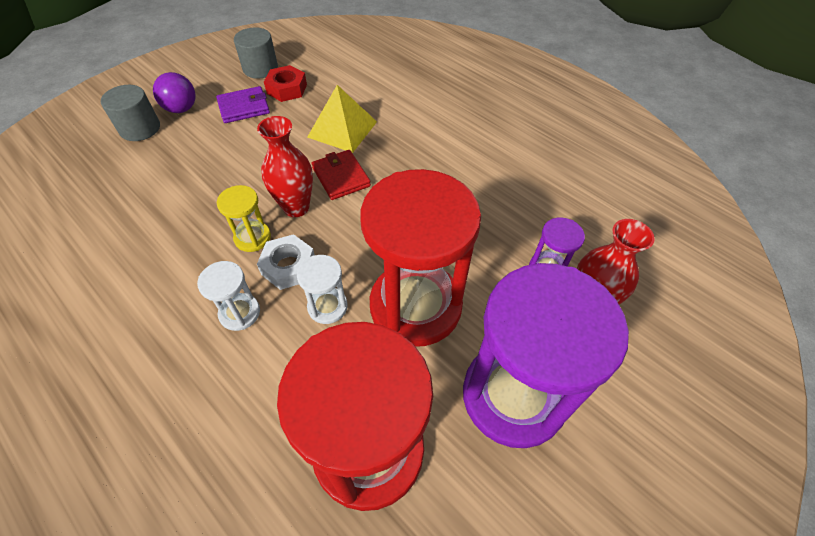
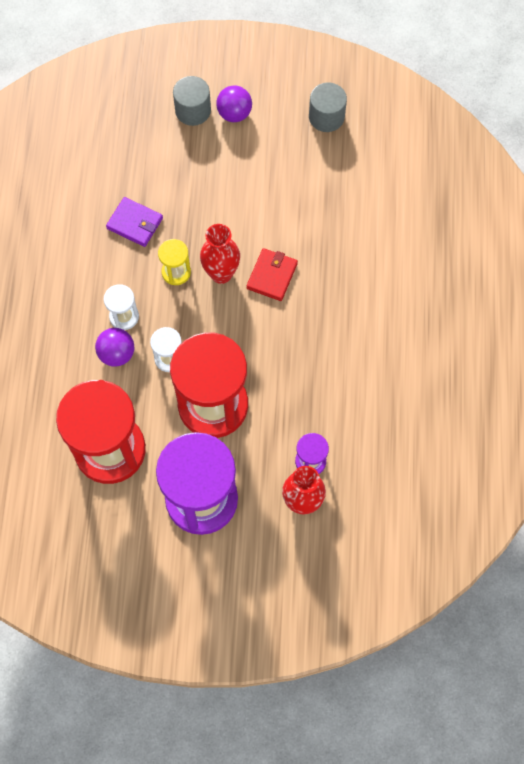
camera: 50 degrees right, 15 degrees up
purple wallet [216,86,270,123] -> purple wallet moved to [106,197,163,247]
white nut [257,234,315,290] -> none
red nut [264,65,307,102] -> none
yellow pyramid [307,85,377,153] -> none
none -> purple ball [95,328,134,367]

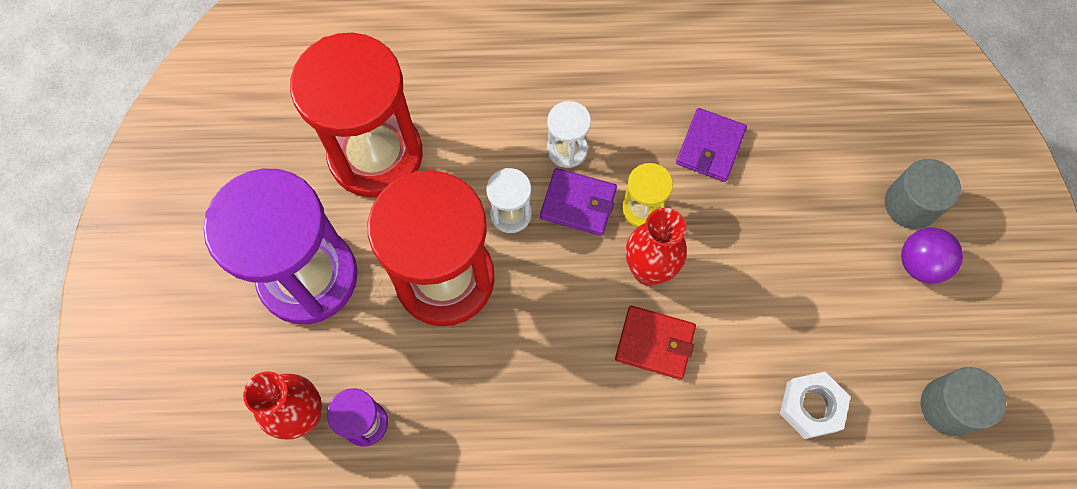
camera: 85 degrees right, 0 degrees up
purple ball [95,328,134,367] -> none
none -> purple wallet [540,168,617,236]
none -> white nut [780,372,851,439]

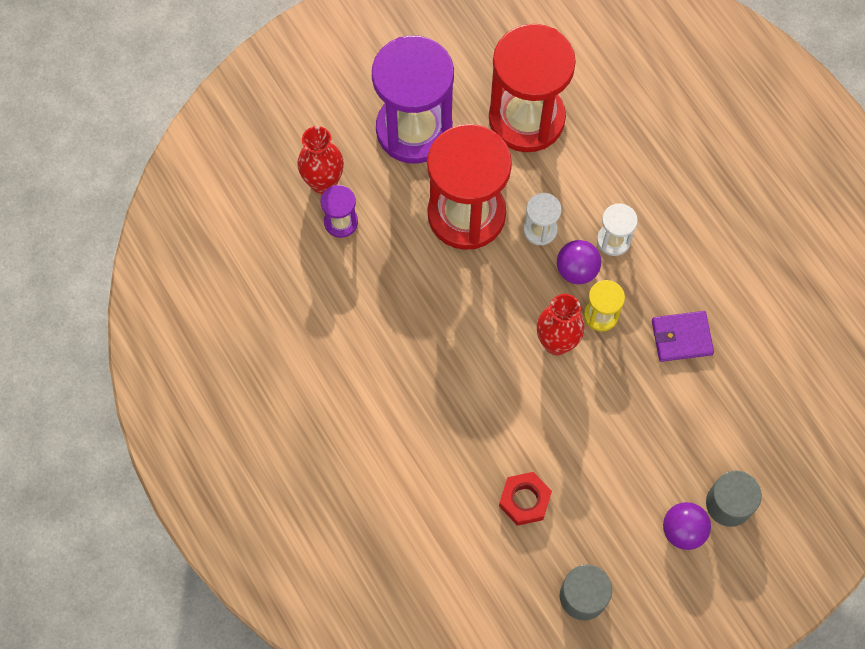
camera: 60 degrees right, 0 degrees up
purple wallet [540,168,617,236] -> purple ball [557,240,601,284]
red wallet [615,306,696,379] -> none
white nut [780,372,851,439] -> red nut [499,472,552,526]

